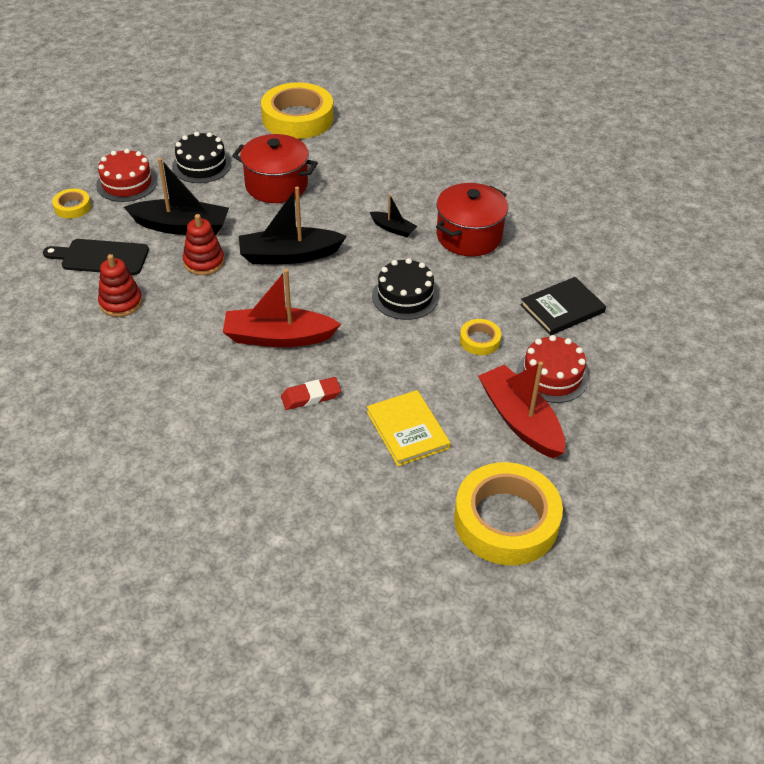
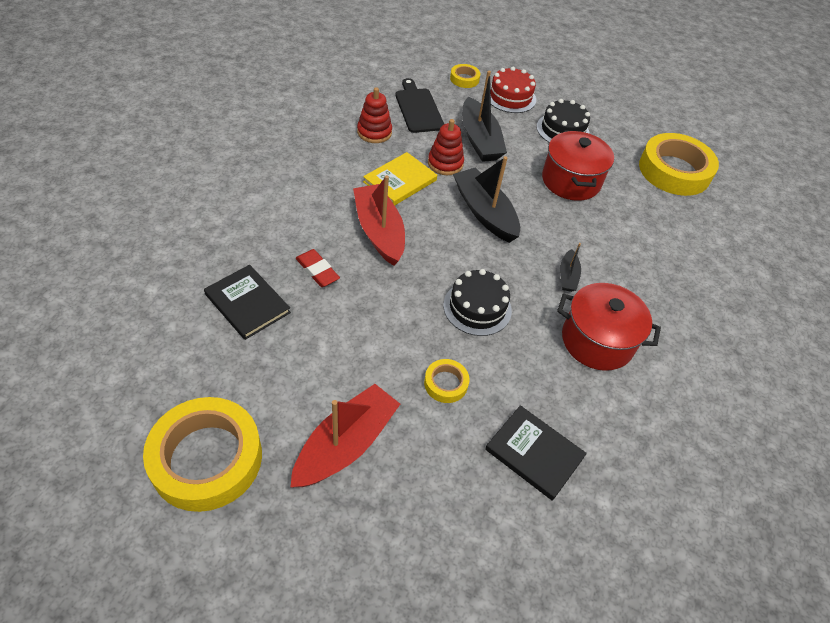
camera: 65 degrees right, 5 degrees up
yellow book [367,390,451,466] -> yellow book moved to [363,152,437,206]
red cake [516,335,589,403] -> none
none -> black book [204,265,291,340]

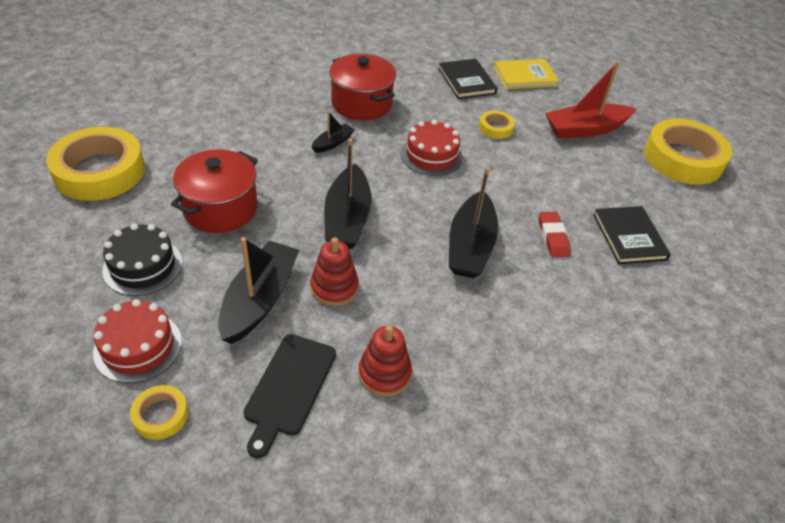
camera: 145 degrees left, 5 degrees down
red boat [353,175,405,266] -> black boat [449,167,498,278]
yellow book [363,152,437,206] -> yellow book moved to [494,59,559,90]
black cake [443,269,512,336] -> red cake [401,120,463,176]

